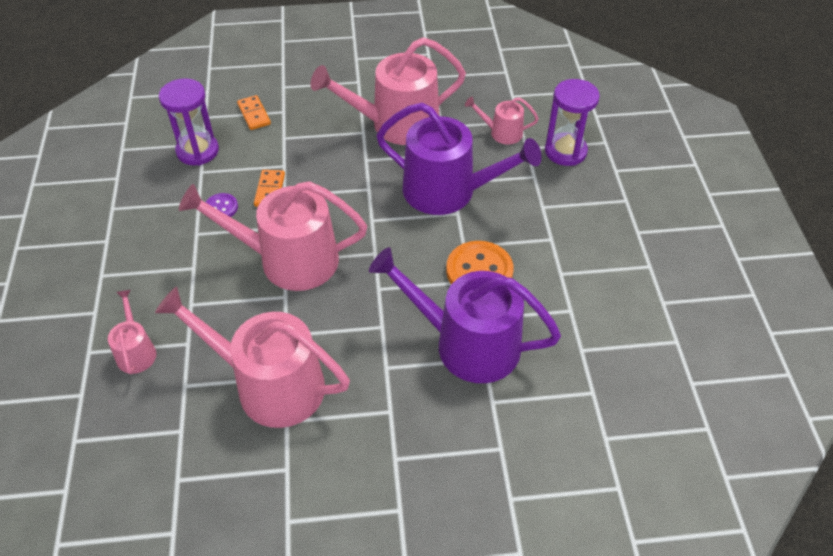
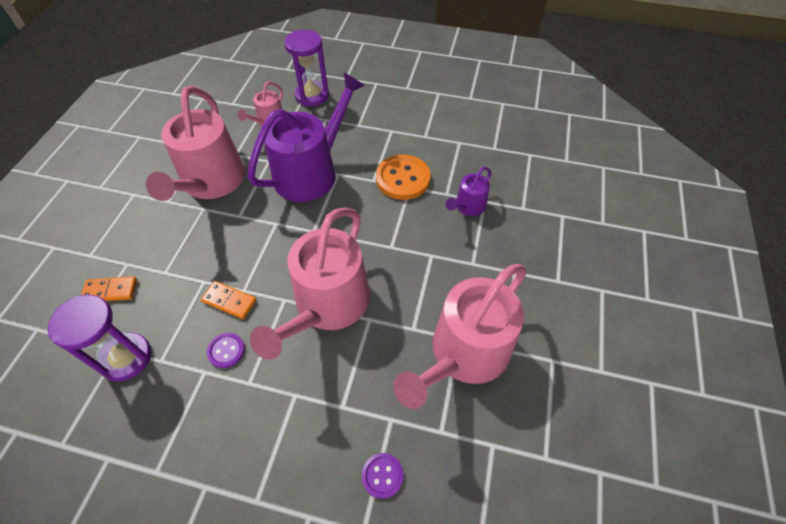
camera: 70 degrees left, 5 degrees up
pink watering can [108,290,156,374] -> purple button [362,453,403,499]
purple watering can [369,247,561,383] -> purple watering can [446,167,492,216], size x0.48

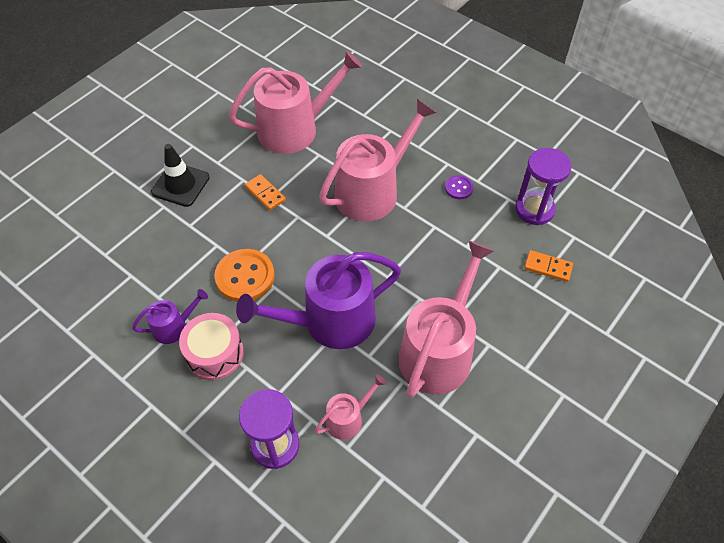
camera: 155 degrees left, 0 degrees up
orange domino [201,281,256,319] -> orange domino moved to [245,174,286,210]
purple button [362,453,403,499] -> none
purple watering can [446,167,492,216] -> purple watering can moved to [132,289,208,344]
none -> black traffic cone [151,144,210,207]
none -> pink drum [179,313,244,380]

